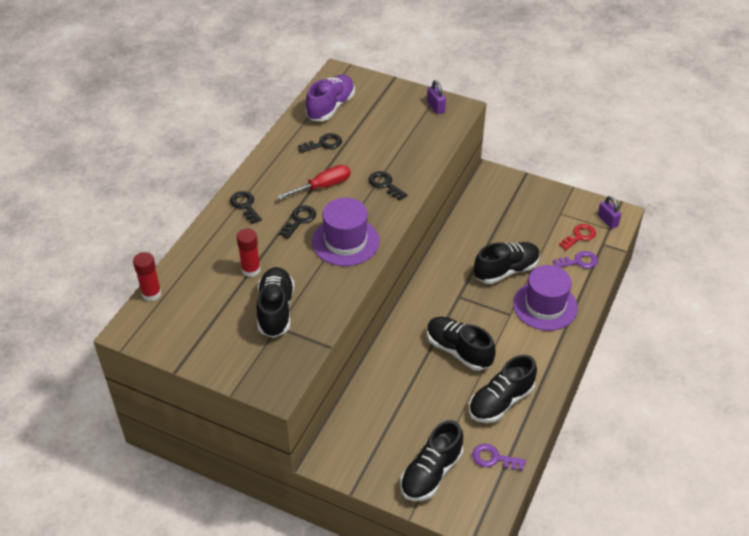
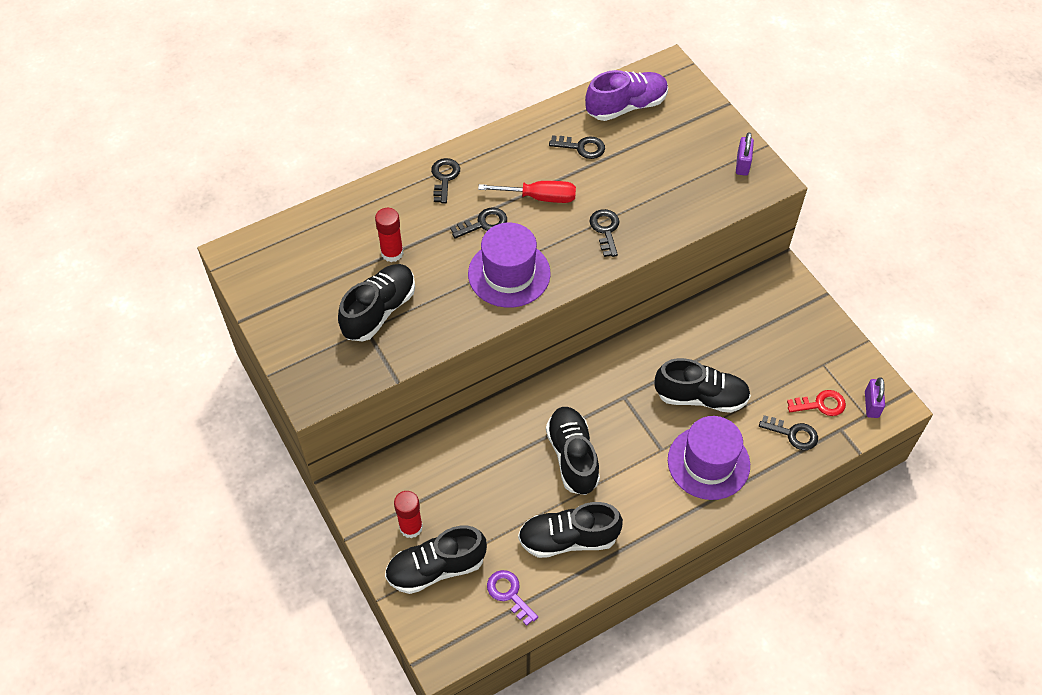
camera: 35 degrees right, 10 degrees up
red glue stick [133,252,161,301] -> red glue stick moved to [394,491,423,538]
purple key [553,251,598,268] -> black key [759,415,818,450]

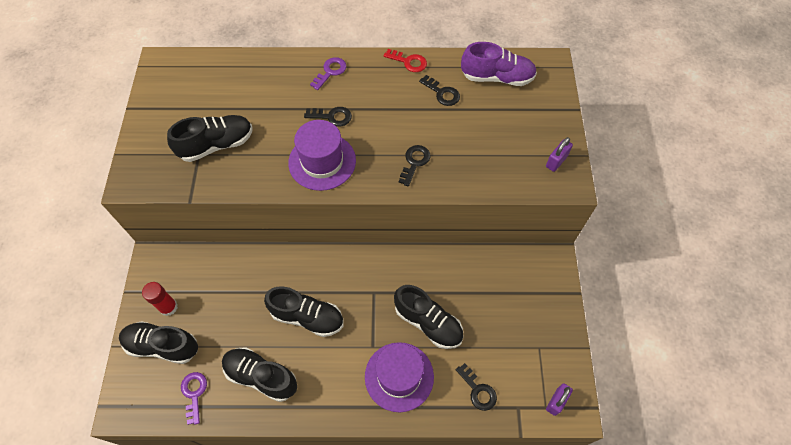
camera: 30 degrees right, 5 degrees up
red glue stick [375,208,404,262] -> none
black key [431,158,460,203] -> purple key [310,57,347,90]
red screwdriver [478,181,576,203] -> none
black shoe [546,407,600,495] -> black shoe turned 90 degrees clockwise [264,286,344,337]
red key [787,390,846,416] -> red key moved to [384,49,427,72]

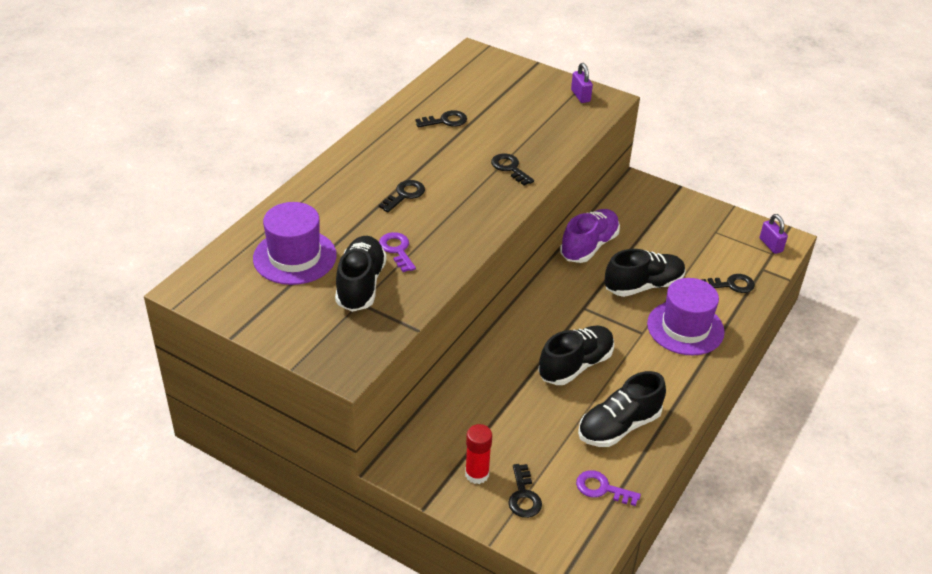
camera: 60 degrees left, 20 degrees down
black shoe [119,321,198,364] -> black key [508,464,542,518]
purple hat [288,120,356,191] -> purple hat moved to [253,202,337,285]
purple key [310,57,347,90] -> purple key moved to [379,232,416,272]
red key [384,49,427,72] -> none
purple shoe [461,42,537,86] -> purple shoe moved to [560,209,620,263]

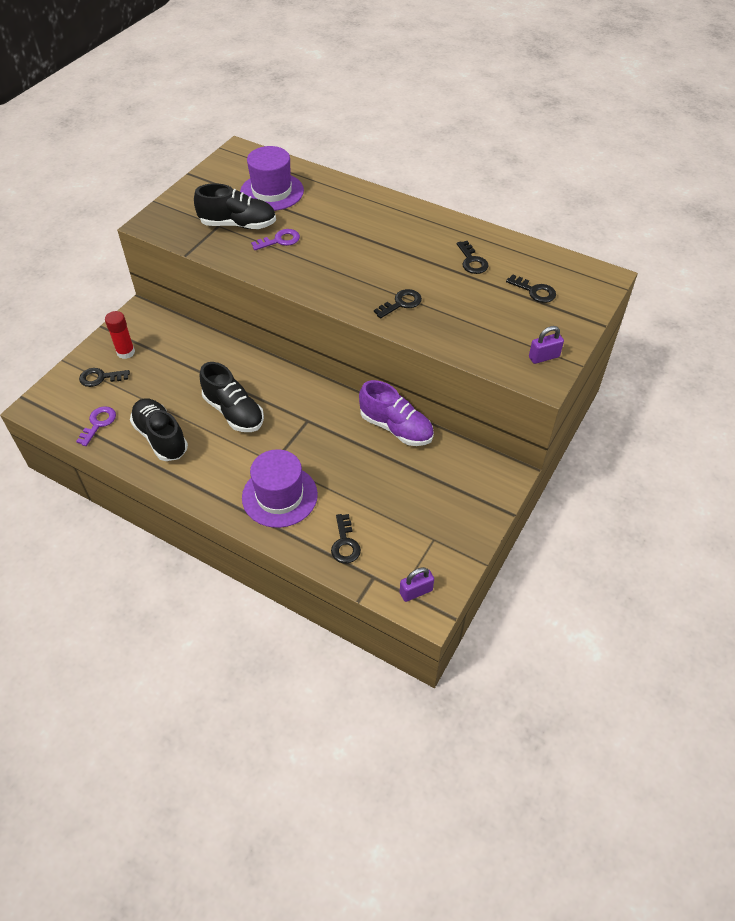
camera: 90 degrees right, 10 degrees up
black key [379,180,425,212] -> black key moved to [506,274,556,303]
black shoe [605,249,686,297] -> none

